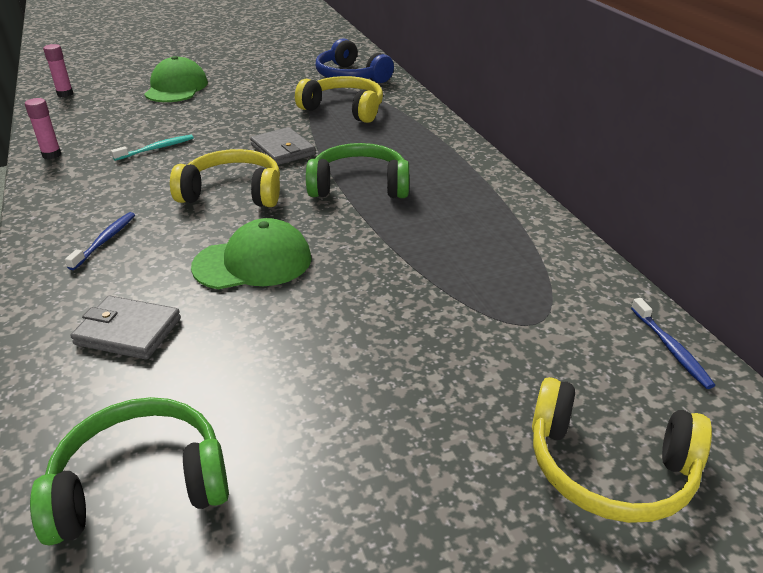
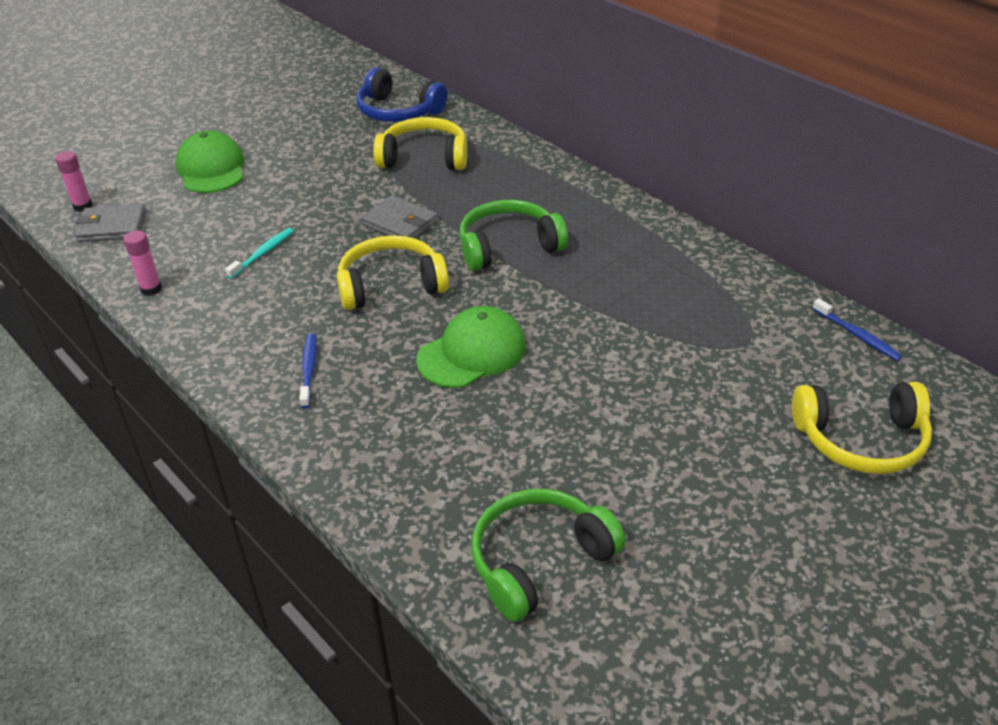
camera: 20 degrees left, 5 degrees up
grey wallet [70,296,181,360] -> grey wallet moved to [75,204,146,242]

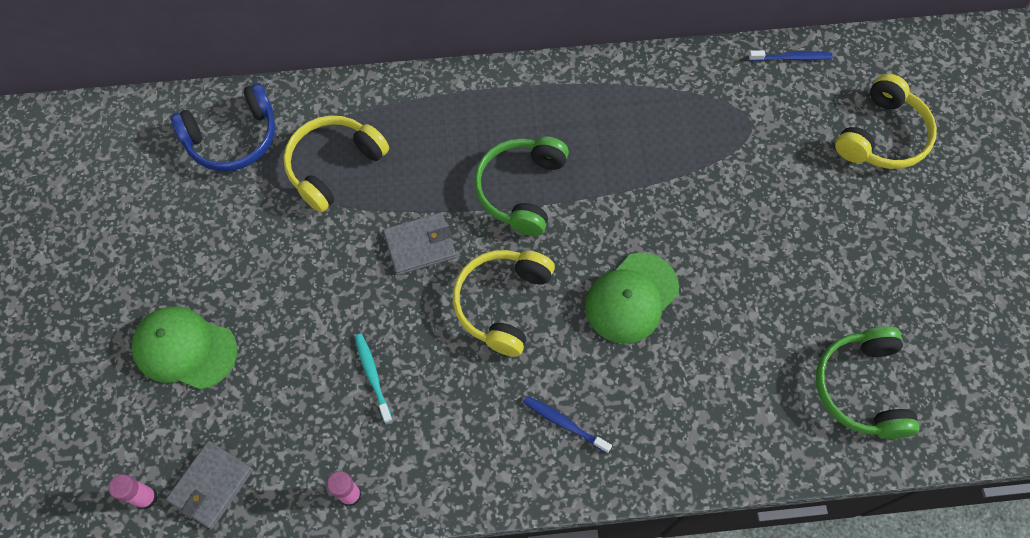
camera: 55 degrees left, 25 degrees up
green cap [416,306,526,388] -> green cap turned 135 degrees counterclockwise [585,253,679,344]

